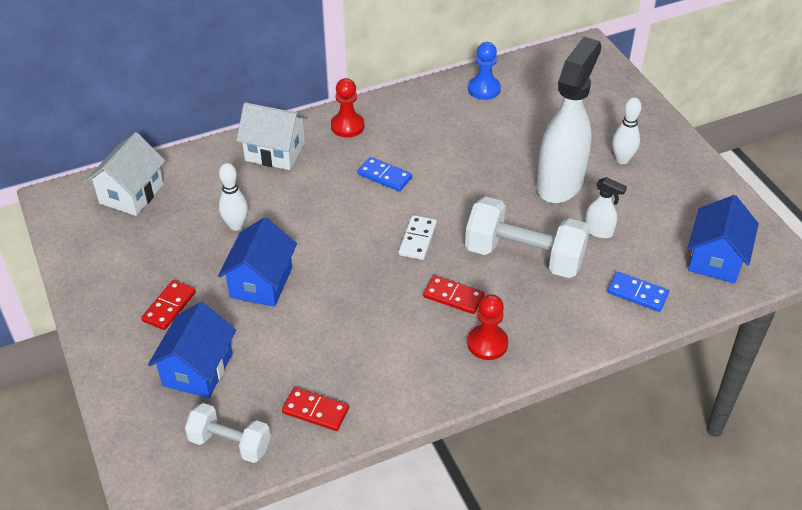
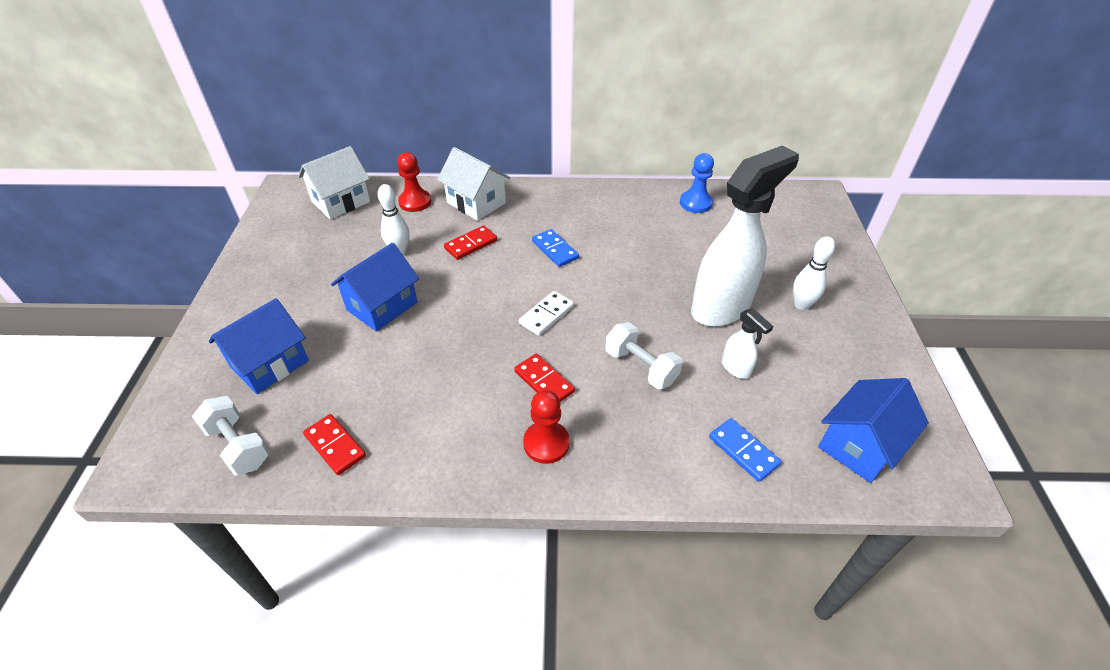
camera: 25 degrees right, 0 degrees up
red domino [141,280,196,330] -> red domino moved to [444,225,497,260]
red pawn [331,78,365,137] -> red pawn moved to [397,152,431,212]
white dumbbell [465,197,590,278] -> white dumbbell [605,322,683,389], size x0.59

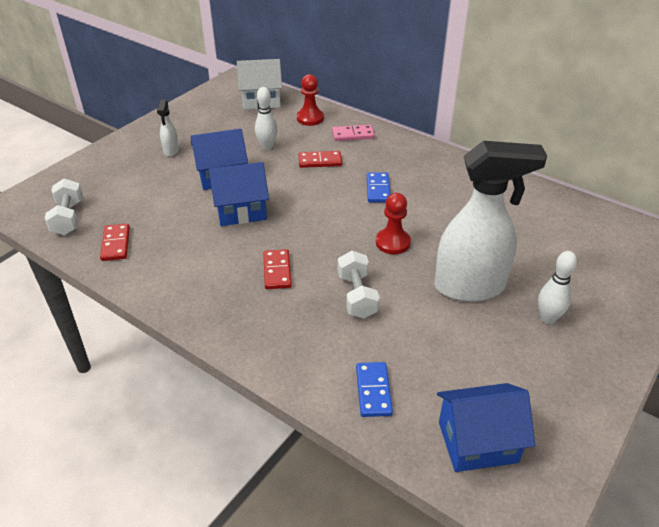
camera: 35 degrees right, 5 degrees down
blue house [209,298,309,394] -> blue house moved to [209,162,269,226]
white house [437,147,510,221] -> pink domino [332,125,375,141]
white domino [519,291,574,336] -> none
red pawn [523,390,570,464] -> red pawn moved to [376,193,411,254]
blue pawn [680,153,714,213] -> none
white spray bottle [722,309,773,379] -> white spray bottle moved to [157,100,179,157]

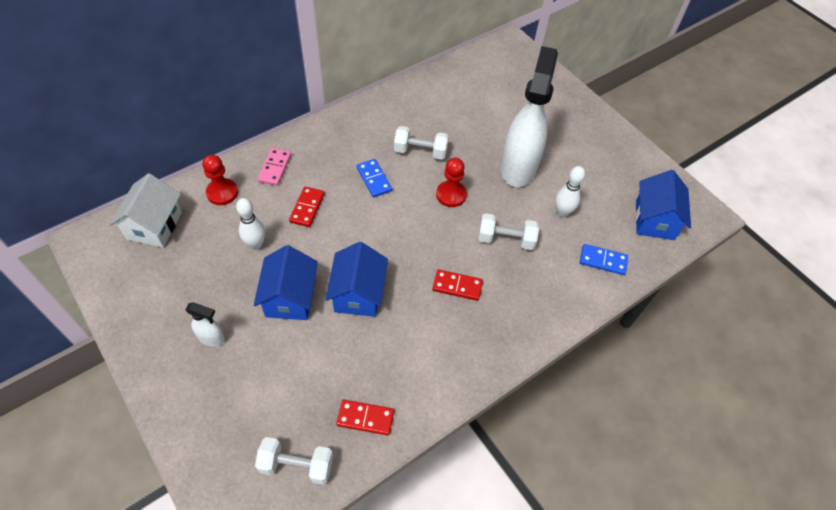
camera: 75 degrees left, 15 degrees up
blue domino [367,172,391,203] -> blue domino turned 45 degrees clockwise [357,159,392,197]
white bowling pin [538,251,577,324] -> white bowling pin moved to [555,166,585,217]
none -> white dumbbell [394,126,449,160]

